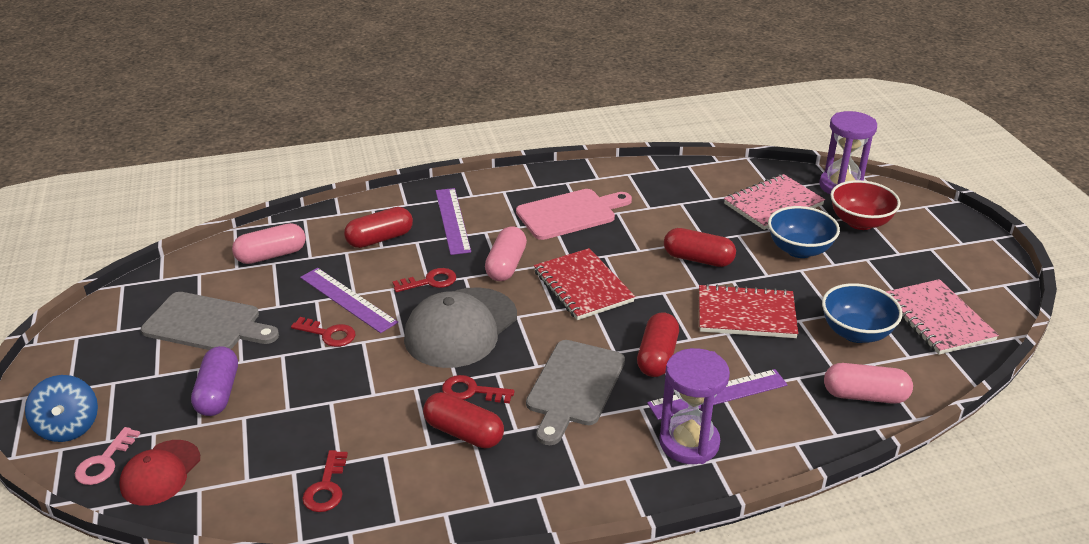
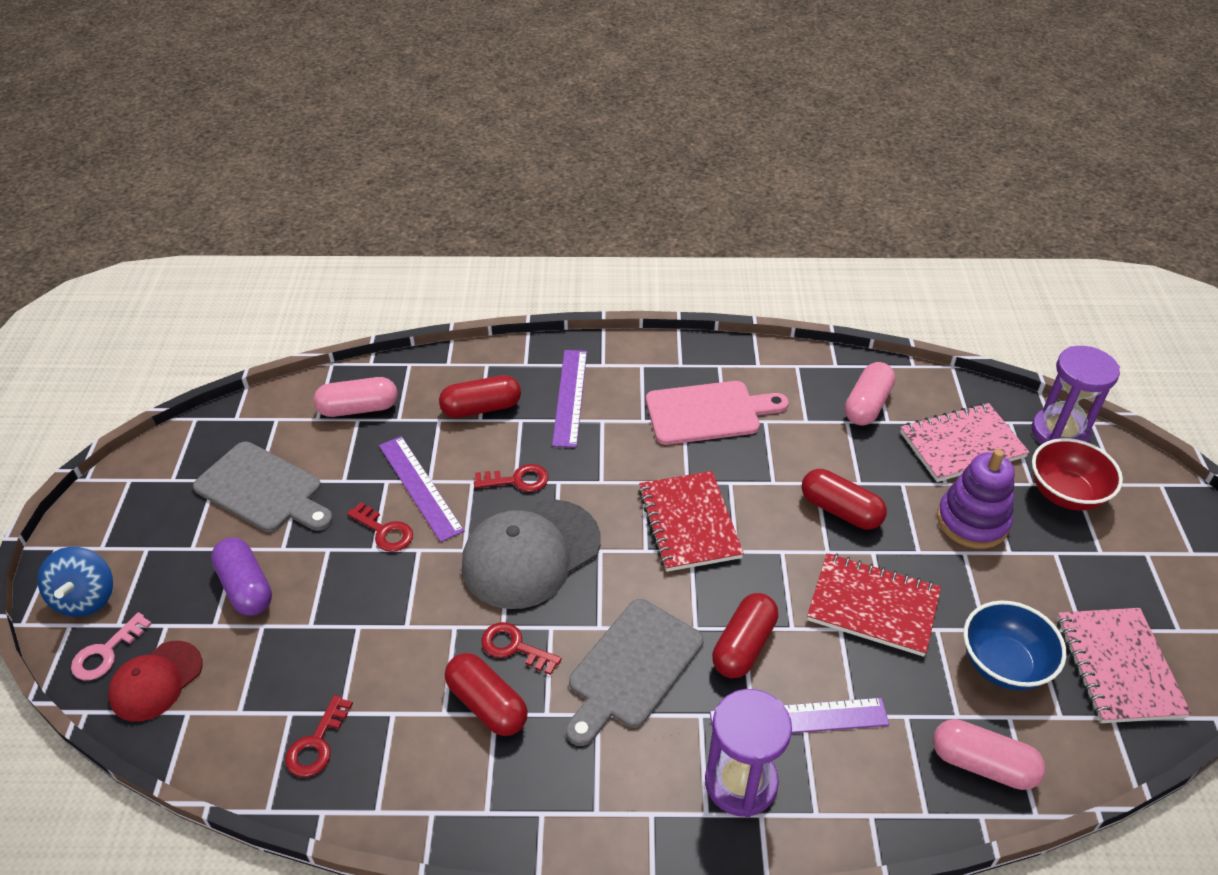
camera: 15 degrees right, 10 degrees up
purple capsule [191,346,238,416] -> purple capsule turned 45 degrees counterclockwise [211,537,272,616]
pink capsule [485,226,527,281] -> pink capsule moved to [845,362,895,425]
blue bowl [768,206,840,258] -> purple stacking toy [937,449,1015,549]

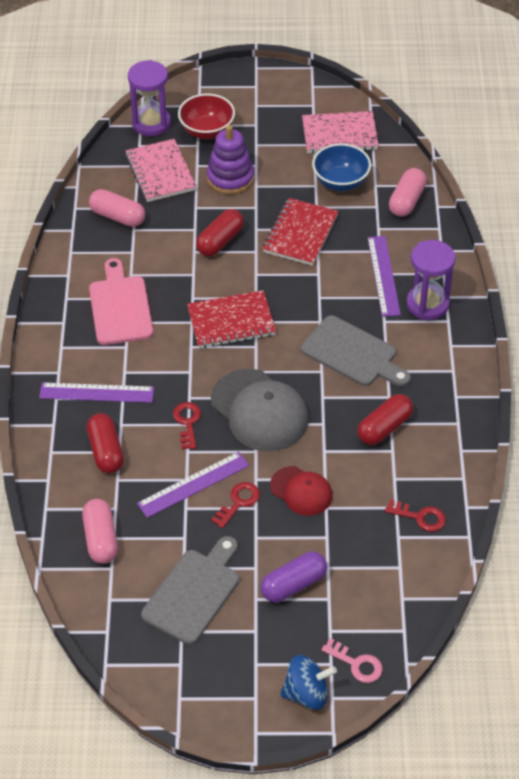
camera: 90 degrees left, 5 degrees up
red cap [108,641,202,722] -> red cap moved to [270,466,333,516]
red key [481,622,562,675] -> none
red capsule [712,593,778,678] -> none

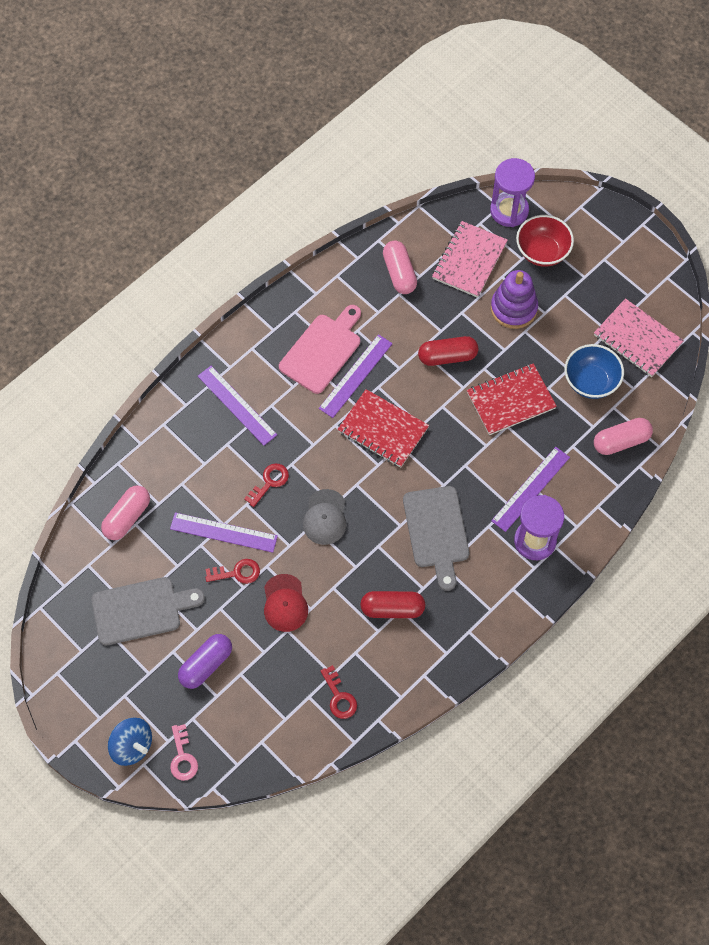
camera: 45 degrees right, 15 degrees up
red capsule [87,413,124,473] -> none
grey cap [211,369,309,451] -> grey cap [303,489,346,545], size x0.59
purple capsule [260,552,327,602] -> purple capsule turned 60 degrees counterclockwise [178,634,232,689]
none -> purple ruler [319,334,393,418]

